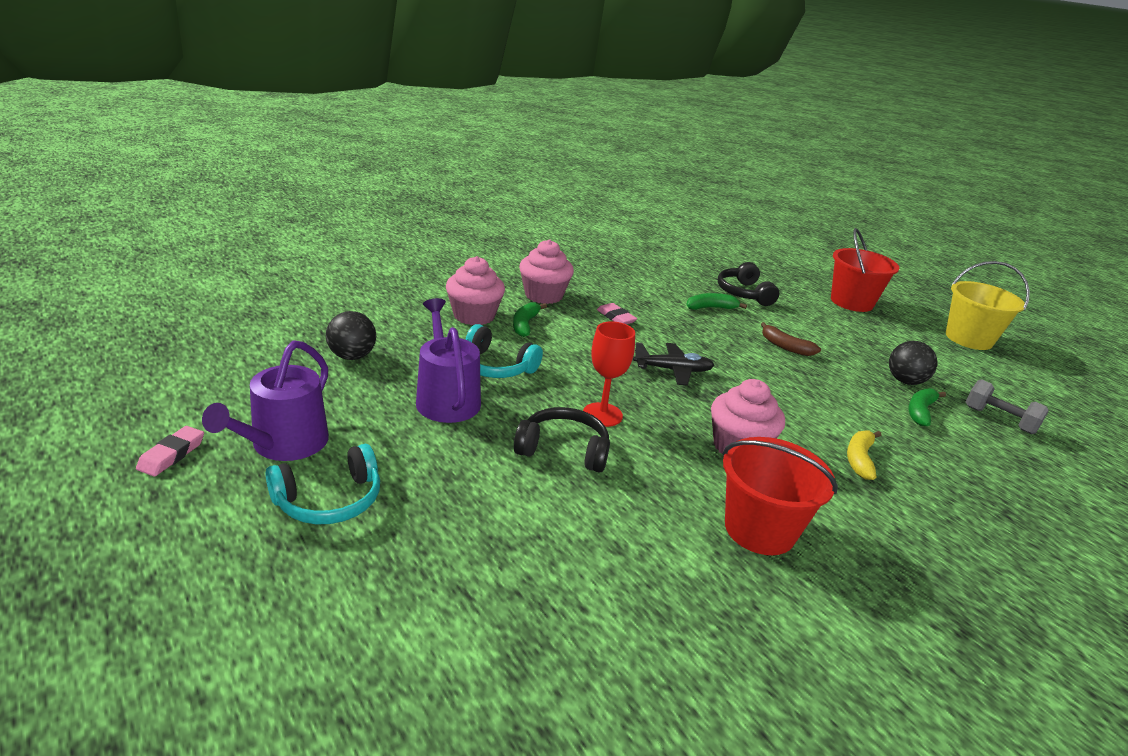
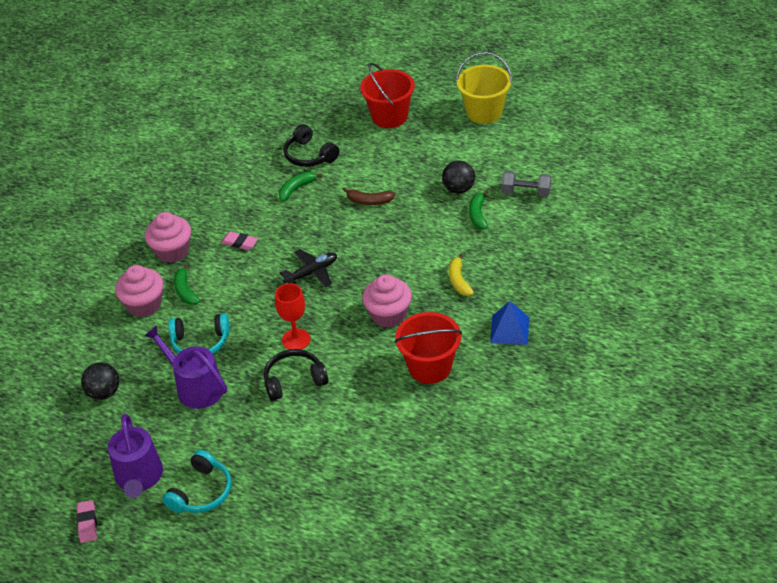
camera: 25 degrees left, 15 degrees up
none -> blue pyramid [490,301,529,345]

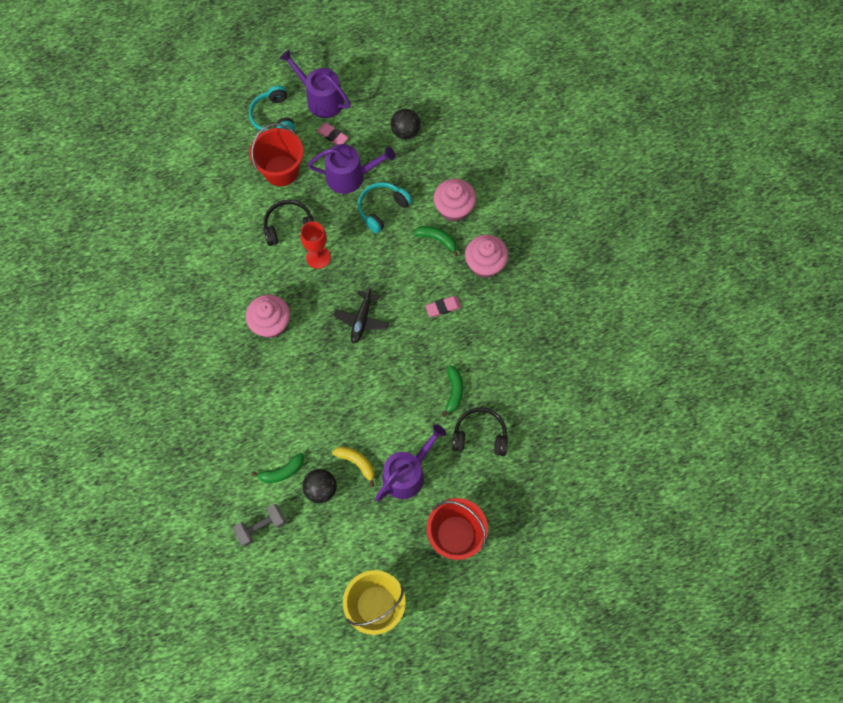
camera: 135 degrees right, 25 degrees up
pink eraser [77,500,97,543] -> pink eraser moved to [317,123,349,145]
black headphones [264,349,328,401] -> black headphones turned 135 degrees counterclockwise [264,200,314,246]
brown banana [342,187,395,205] -> none
red bucket [394,312,462,384] -> red bucket moved to [249,123,304,186]
yellow banana [449,253,474,296] -> yellow banana moved to [332,446,375,487]
green banana [469,190,488,229] -> green banana turned 105 degrees clockwise [251,453,304,483]
blue pyramid [490,301,529,345] -> none
none -> purple watering can [375,424,446,501]

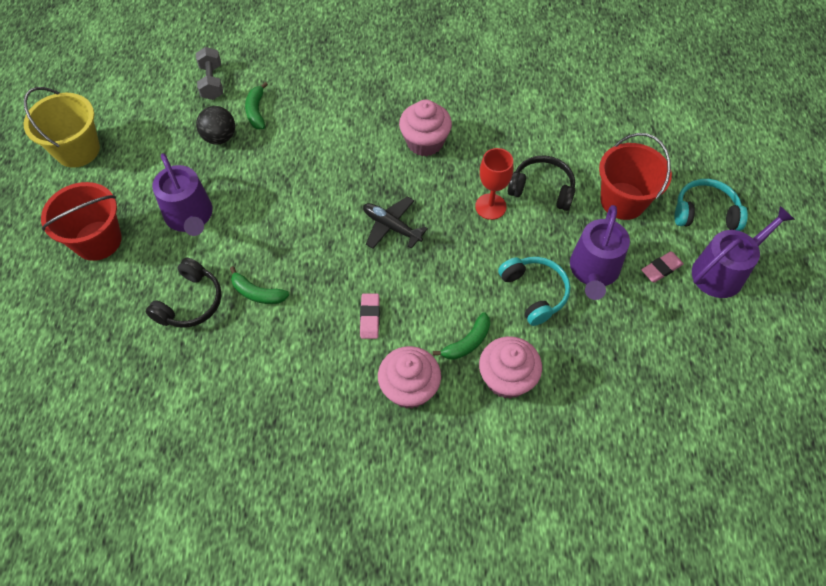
camera: 110 degrees right, 10 degrees down
black headphones [264,200,314,246] -> black headphones turned 75 degrees counterclockwise [508,155,575,211]
yellow banana [332,446,375,487] -> none
black ball [390,109,421,139] -> none

